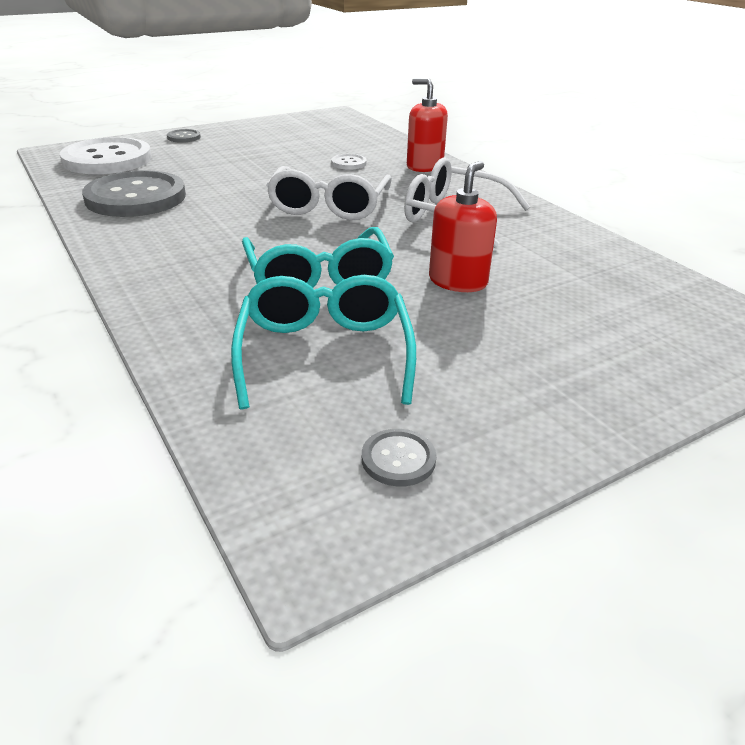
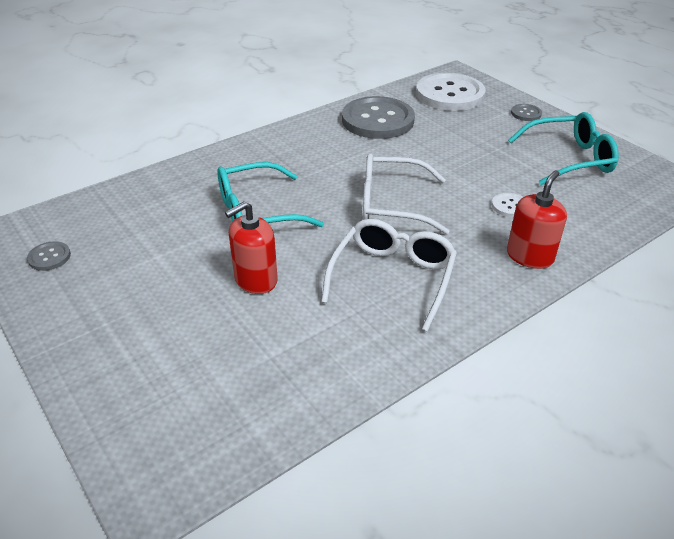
camera: 85 degrees right, 5 degrees up
turquoise glasses [231,275,416,409] -> turquoise glasses moved to [508,112,619,185]
red soap dispenser [429,161,497,292] -> red soap dispenser turned 120 degrees clockwise [225,201,278,294]

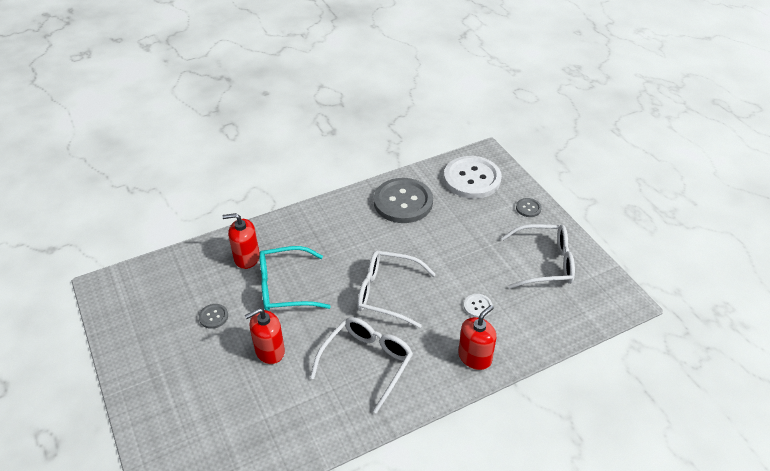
camera: 10 degrees right, 5 degrees up
grey button [27,241,71,271] -> grey button moved to [199,304,228,329]
turquoise glasses [508,112,619,185] -> white glasses [501,224,575,289]
none -> red soap dispenser [222,213,260,269]

